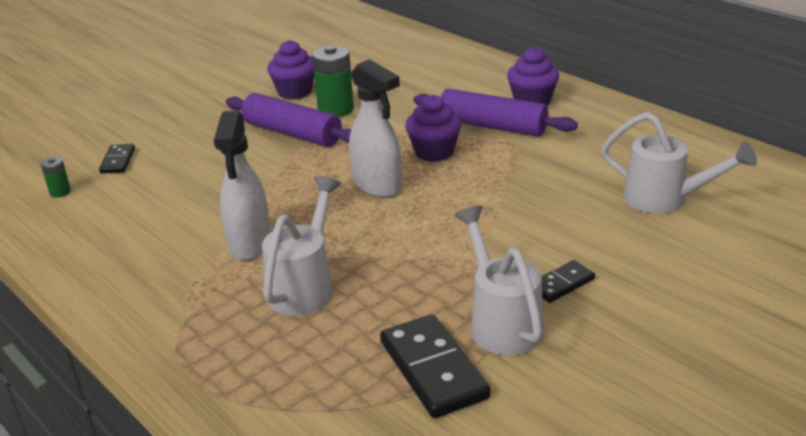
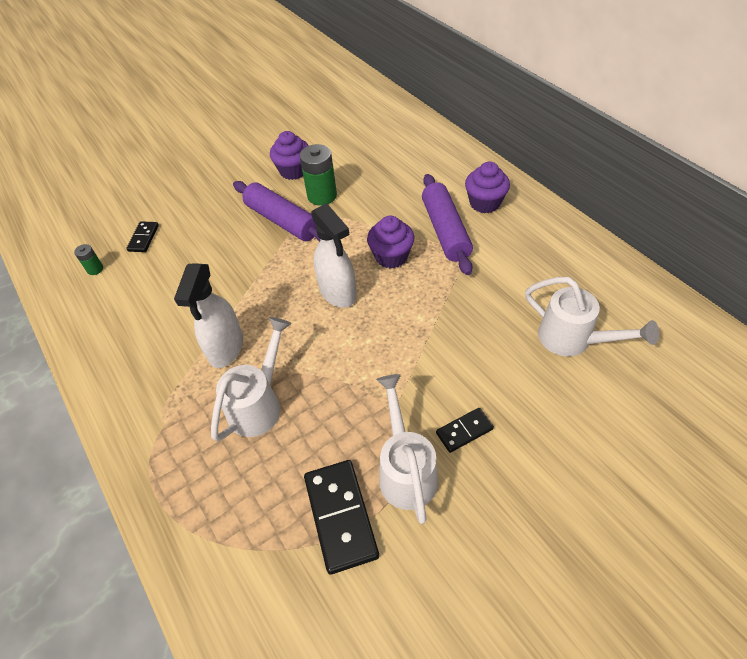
camera: 10 degrees right, 20 degrees up
purple rolling pin [413,89,578,137] -> purple rolling pin turned 45 degrees clockwise [422,174,473,275]

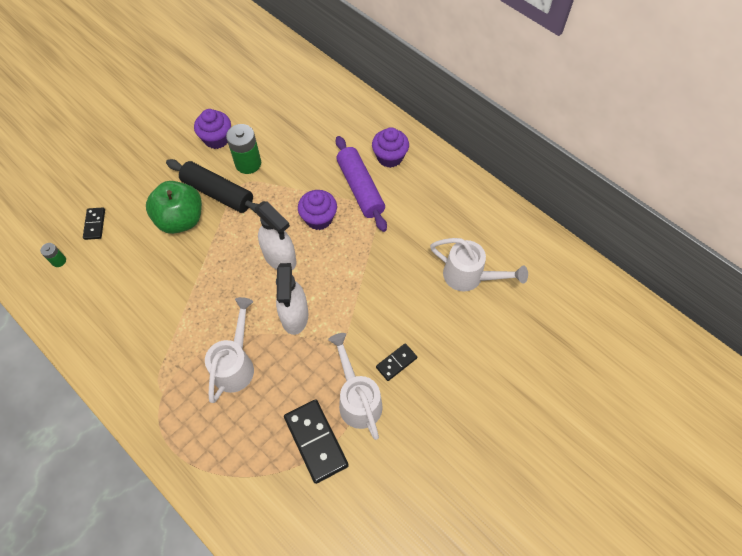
camera: 15 degrees left, 10 degrees up
white spray bottle [174,263,243,368] -> white spray bottle moved to [276,263,308,335]
purple rolling pin [233,181,321,242] -> black rolling pin [166,159,258,214]
none -> green apple [146,181,202,234]

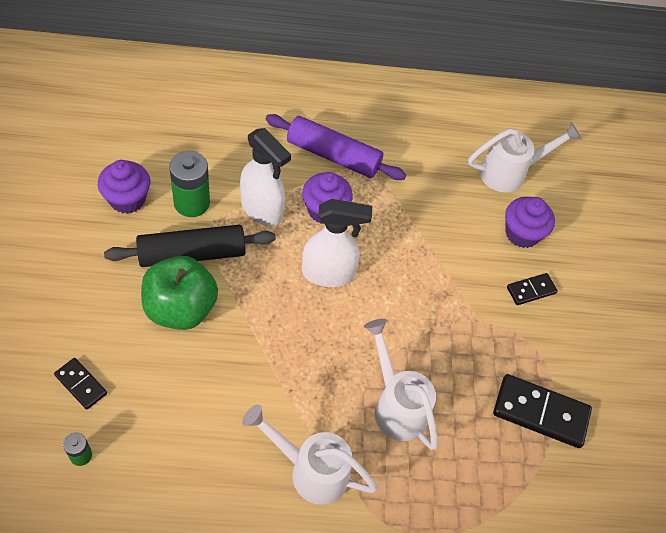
camera: 50 degrees left, 5 degrees down
white spray bottle [276,263,308,335] -> white spray bottle moved to [240,128,291,226]
white watering can [328,333,383,440] -> white watering can moved to [242,404,378,505]
purple cupcake [372,127,409,168] -> purple cupcake moved to [505,197,555,248]
black domino [376,343,417,381] -> black domino turned 60 degrees clockwise [507,273,558,305]

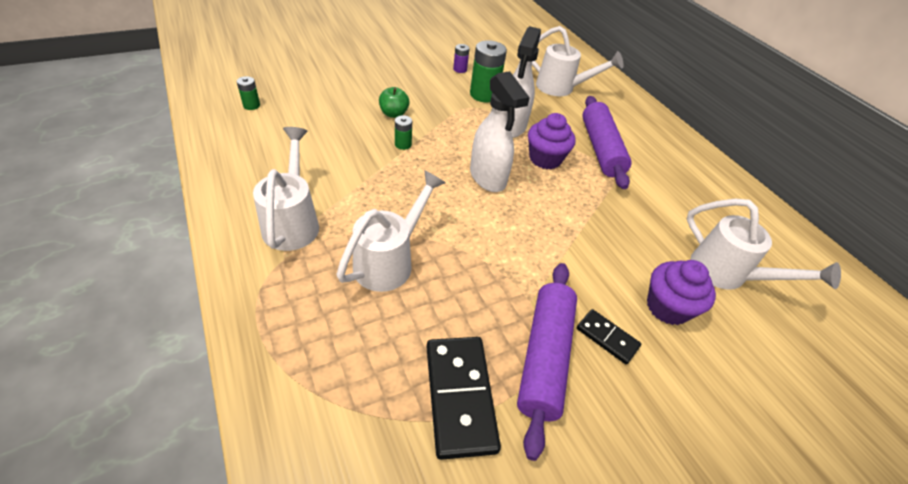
camera: 65 degrees right, 10 degrees down
black domino [54,358,107,410] -> none
purple cupcake [98,160,150,214] -> purple battery [453,44,470,73]
black rolling pin [104,225,276,267] -> none
green apple [141,256,218,330] -> green apple [379,87,409,118], size x0.50
none -> green battery [395,115,412,150]
none -> purple rolling pin [517,263,577,461]
none -> white watering can [532,26,624,96]

